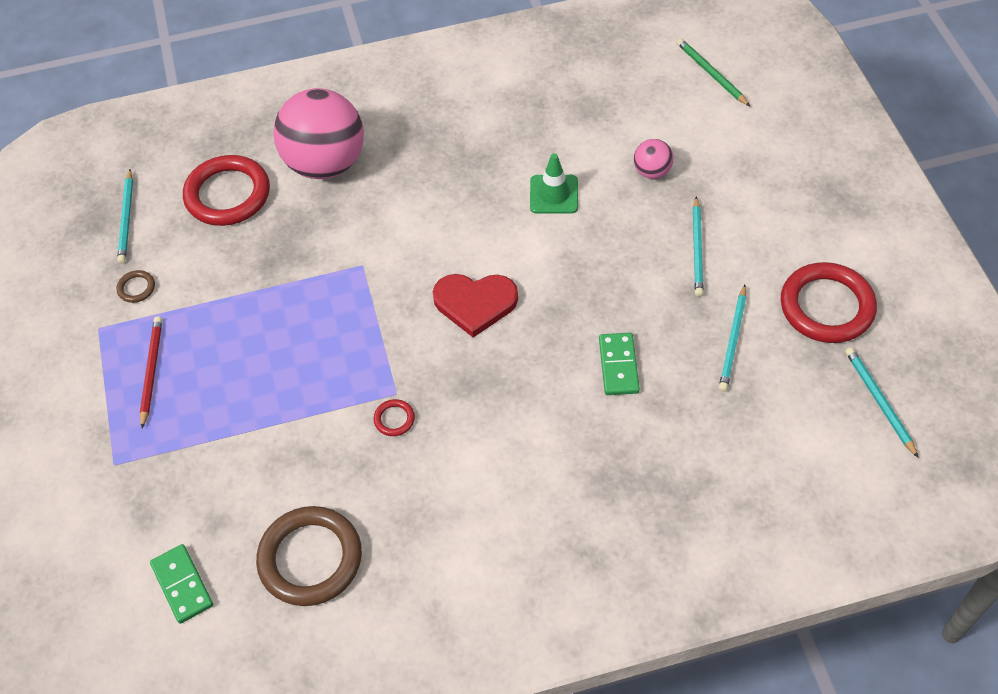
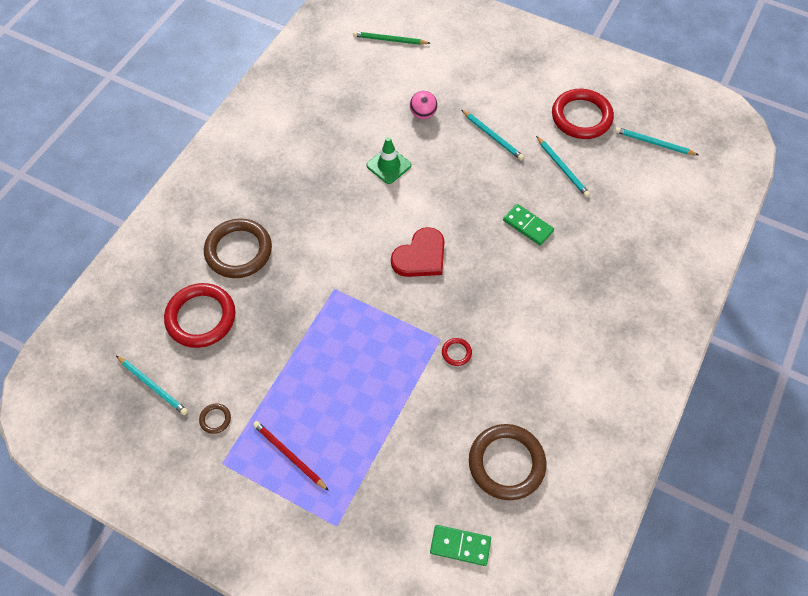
camera: 50 degrees left, 5 degrees up
pink ball [273,88,364,179] -> brown ring [204,218,272,278]

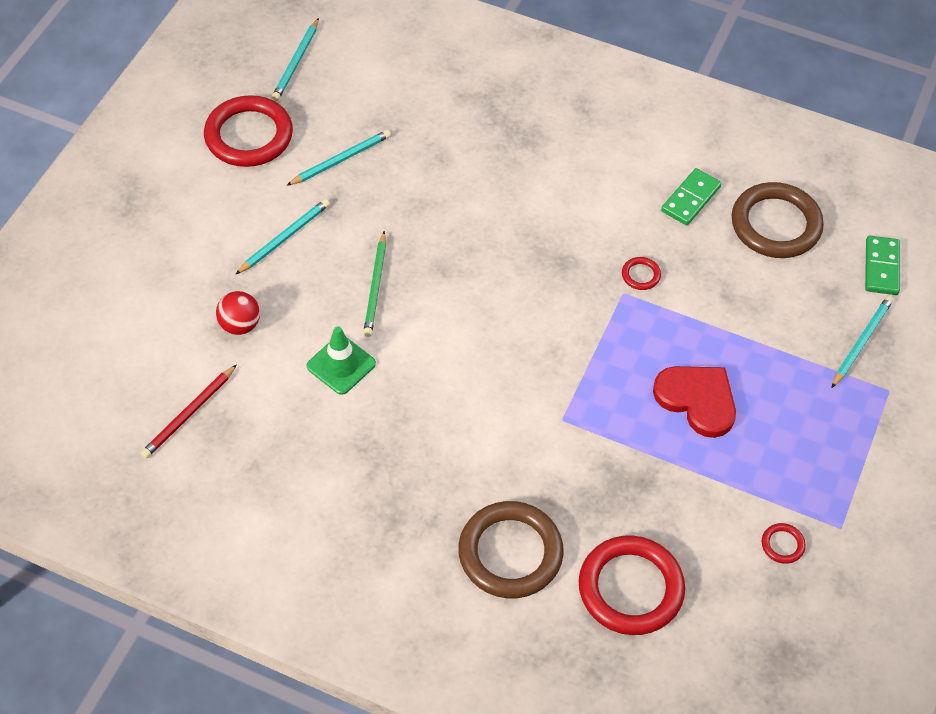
camera: 95 degrees left, 5 degrees down
turquoise pencil [116,356,188,415] -> turquoise pencil moved to [832,296,893,388]
brown ring [199,403,231,434] -> red ring [762,523,806,564]
red pencil [253,421,329,491] -> red pencil moved to [141,364,237,458]
green pencil [353,31,430,45] -> green pencil moved to [363,231,386,337]
red heart [391,227,445,277] -> red heart moved to [653,366,736,438]
pink ball [410,91,437,119] -> red ball [216,291,260,335]
green domino [503,204,554,246] -> green domino moved to [661,168,722,225]

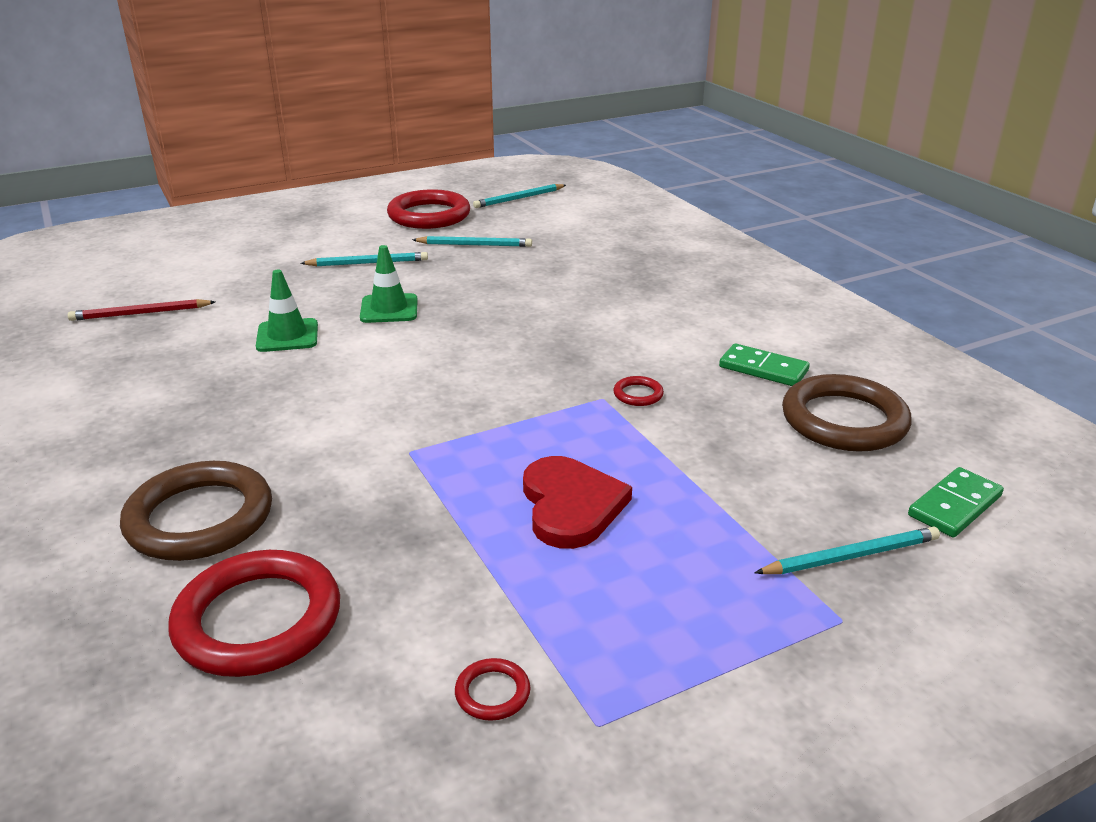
camera: 40 degrees right, 25 degrees down
red ball [216,291,260,335] -> none
green pencil [363,231,386,337] -> green traffic cone [360,245,418,323]
green domino [661,168,722,225] -> green domino turned 45 degrees clockwise [719,343,810,386]

